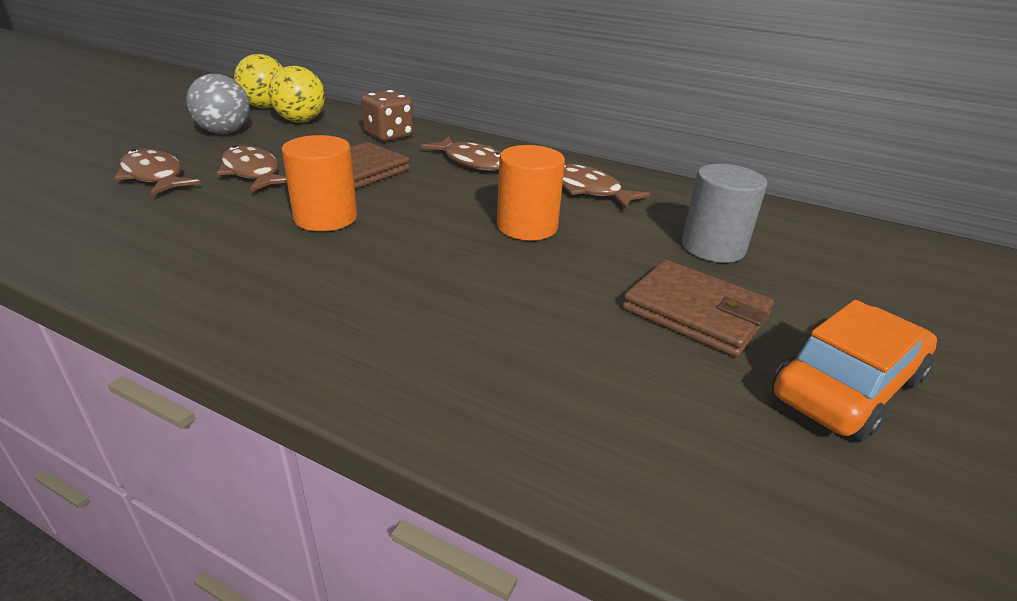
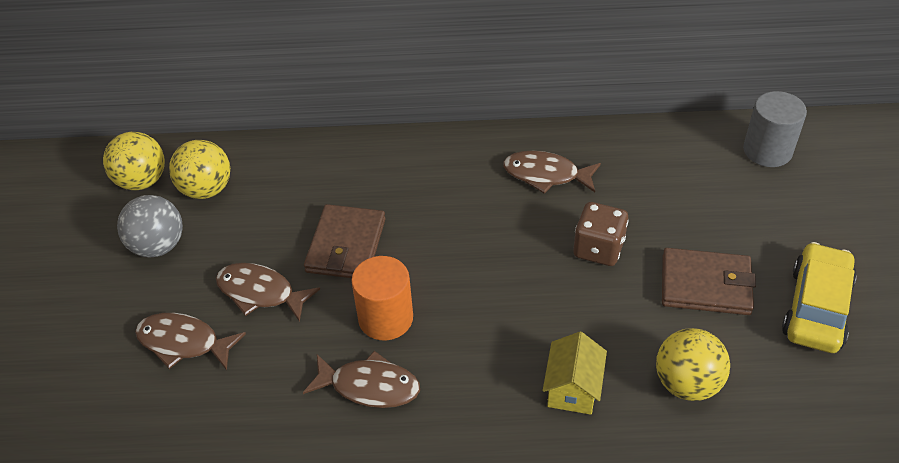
camera: 25 degrees left, 15 degrees up
brown dice [361,90,414,141] -> brown dice moved to [573,202,629,266]
brown fish [421,137,501,171] -> brown fish moved to [303,351,420,408]
orange cylinder [497,145,565,240] -> none
grey cylinder [681,164,767,263] -> grey cylinder moved to [743,91,807,167]
orange car [772,300,937,442] -> yellow car [782,242,857,353]
none -> yellow house [543,332,607,415]
none -> yellow ball [656,328,730,401]

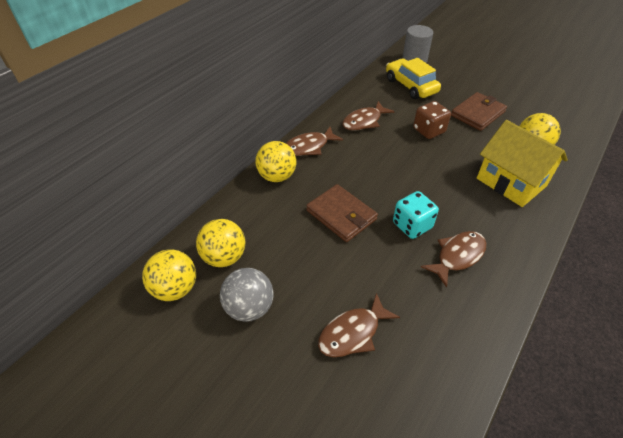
camera: 55 degrees left, 0 degrees up
brown fish [216,263,320,322] -> brown fish moved to [286,127,343,156]
orange cylinder [351,256,413,340] -> turquoise dice [393,191,439,239]
yellow house [543,332,607,415] -> yellow house [477,120,568,207], size x1.76
yellow car [782,242,857,353] -> yellow car moved to [386,58,441,99]
none -> yellow ball [256,141,297,182]

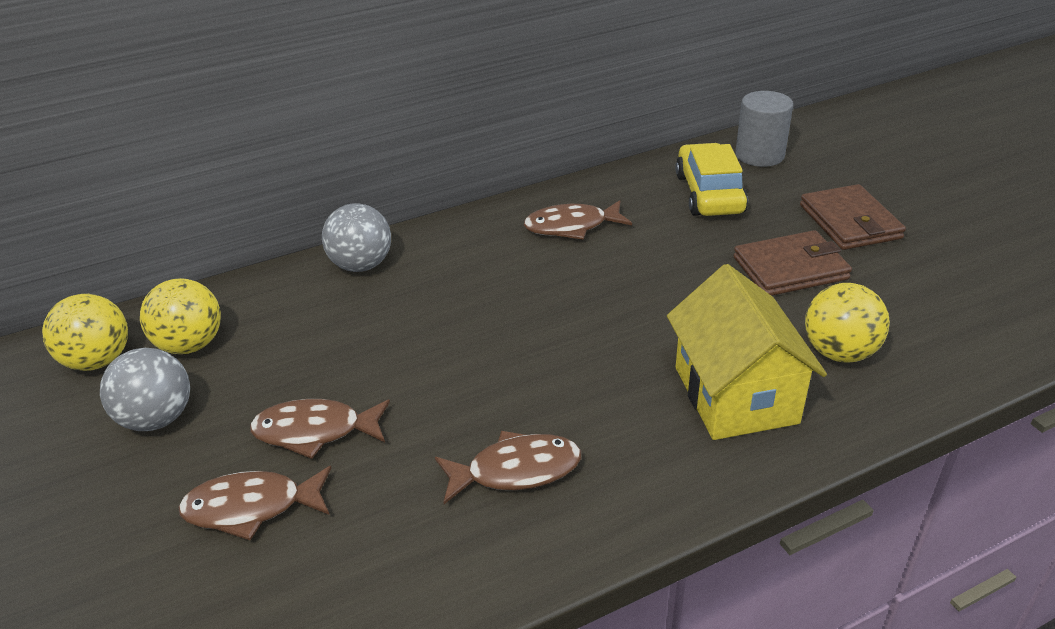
camera: 30 degrees right, 10 degrees down
yellow ball [256,141,297,182] -> grey ball [322,203,391,272]
brown fish [286,127,343,156] -> brown fish moved to [250,399,390,459]
brown wallet [306,184,378,242] -> brown wallet moved to [800,184,906,250]
turquoise dice [393,191,439,239] -> none
brown dice [413,101,451,139] -> none

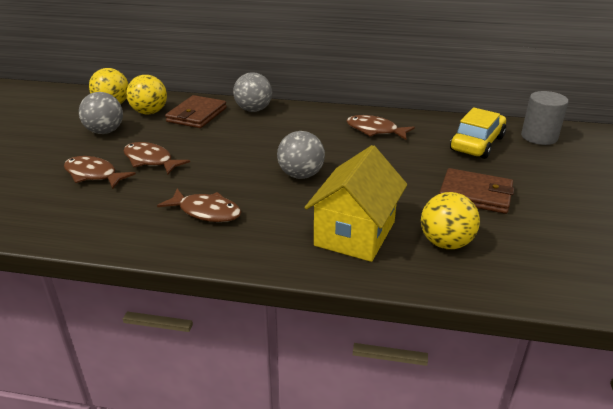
camera: 35 degrees right, 5 degrees down
brown wallet [800,184,906,250] -> brown wallet moved to [165,95,227,128]
none -> grey ball [277,131,325,179]

